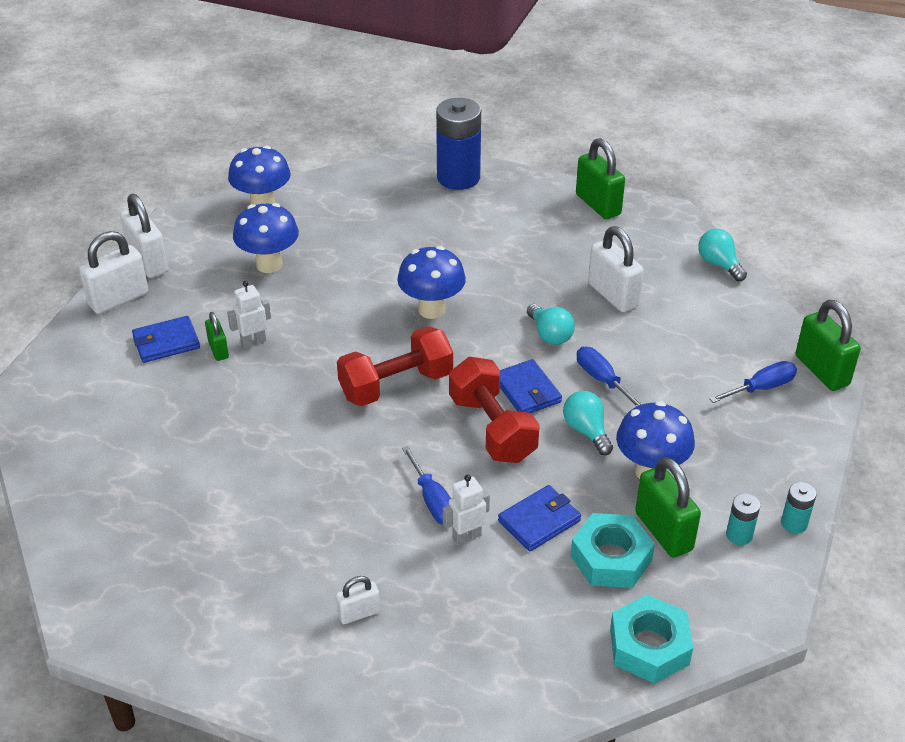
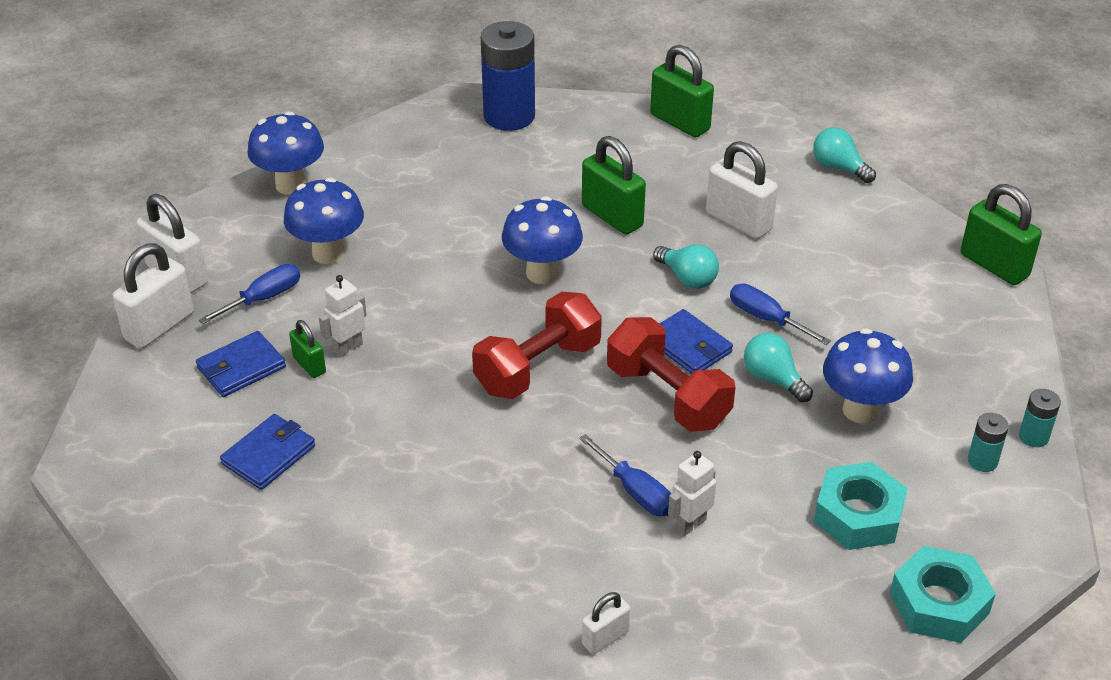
camera: 15 degrees left, 0 degrees up
blue wallet [498,485,581,551] -> blue wallet moved to [220,414,315,490]
green padlock [635,457,701,558] -> green padlock moved to [582,136,646,235]
blue screwdriver [709,361,797,403] -> blue screwdriver moved to [199,264,300,324]

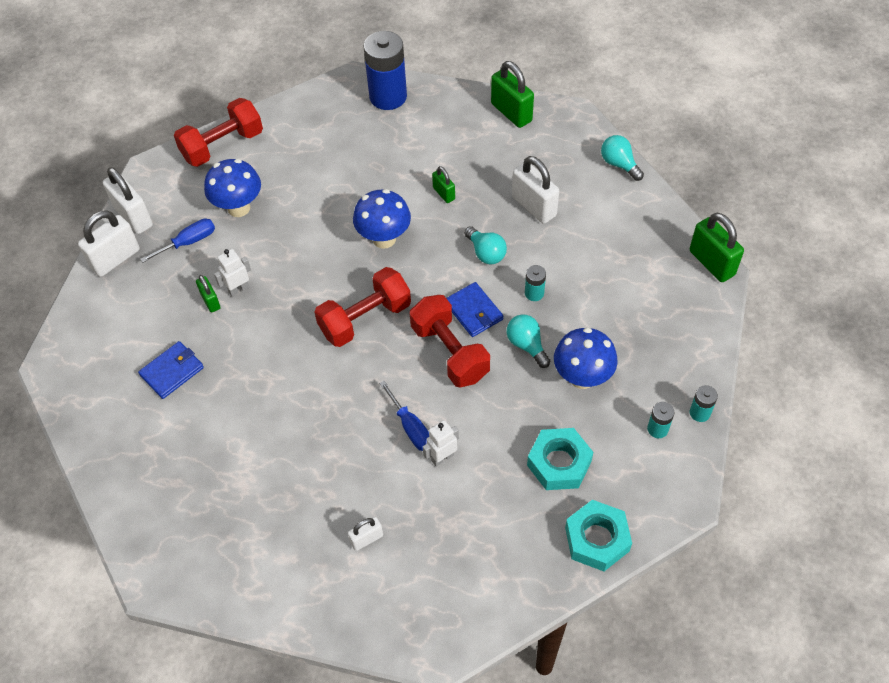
camera: 10 degrees right, 15 degrees up
blue wallet [196,331,286,397] -> none
blue mushroom [247,111,324,195] -> red dumbbell [174,98,263,167]
green padlock [582,136,646,235] -> green padlock [432,166,455,203], size x0.55
blue screwdriver [730,284,831,345] -> turquoise battery [525,265,546,301]

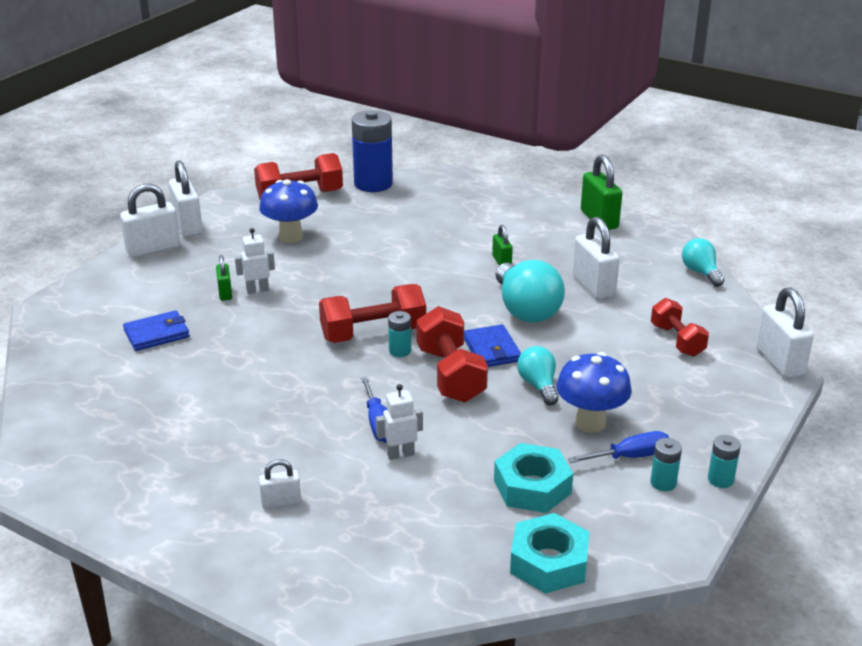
camera: 15 degrees right, 25 degrees down
blue screwdriver [140,219,215,263] -> blue screwdriver moved to [568,431,669,463]
blue mushroom [353,189,411,249] -> none
blue battery [363,31,407,110] -> blue battery moved to [352,110,393,192]
turquoise light bulb [464,226,507,264] -> turquoise light bulb [496,260,565,323], size x1.76
turquoise battery [525,265,546,301] -> turquoise battery moved to [388,311,411,357]
green padlock [690,213,744,282] -> white padlock [756,287,814,379]
none -> red dumbbell [651,298,709,357]

